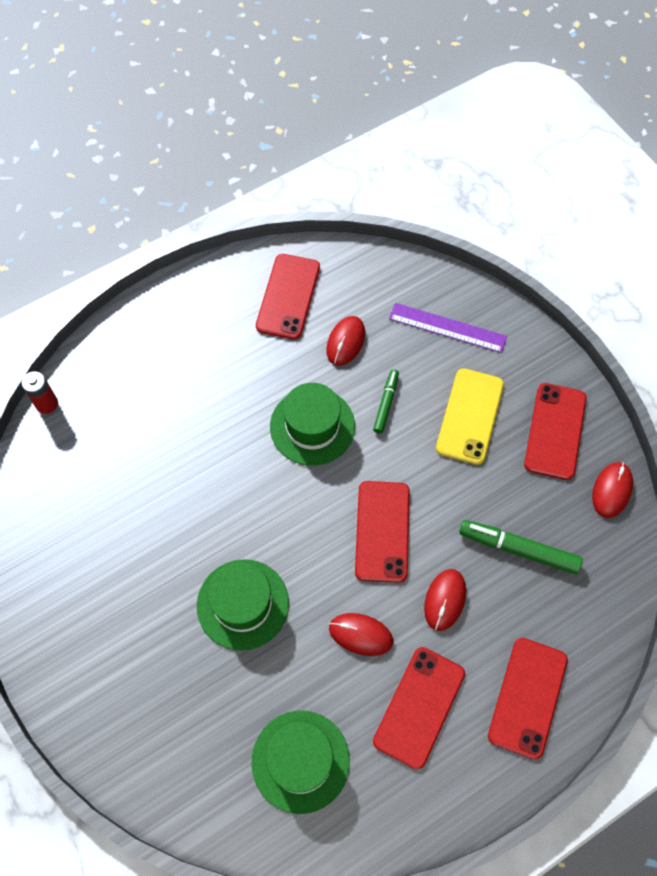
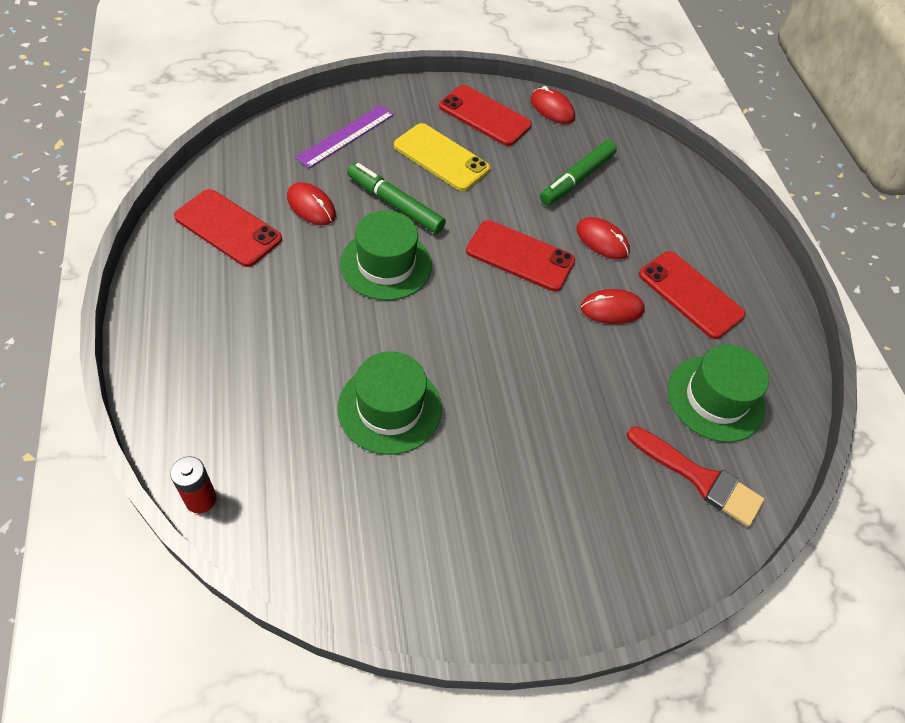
camera: 75 degrees left, 10 degrees down
green hat [197,559,289,651] -> green hat moved to [338,351,442,455]
red mouse [329,613,393,656] -> red mouse turned 45 degrees clockwise [581,289,645,324]
green marker [373,369,399,434] -> green marker [347,163,446,234], size x1.65
red phone [488,638,568,760] -> none
none -> red brush [627,426,764,527]

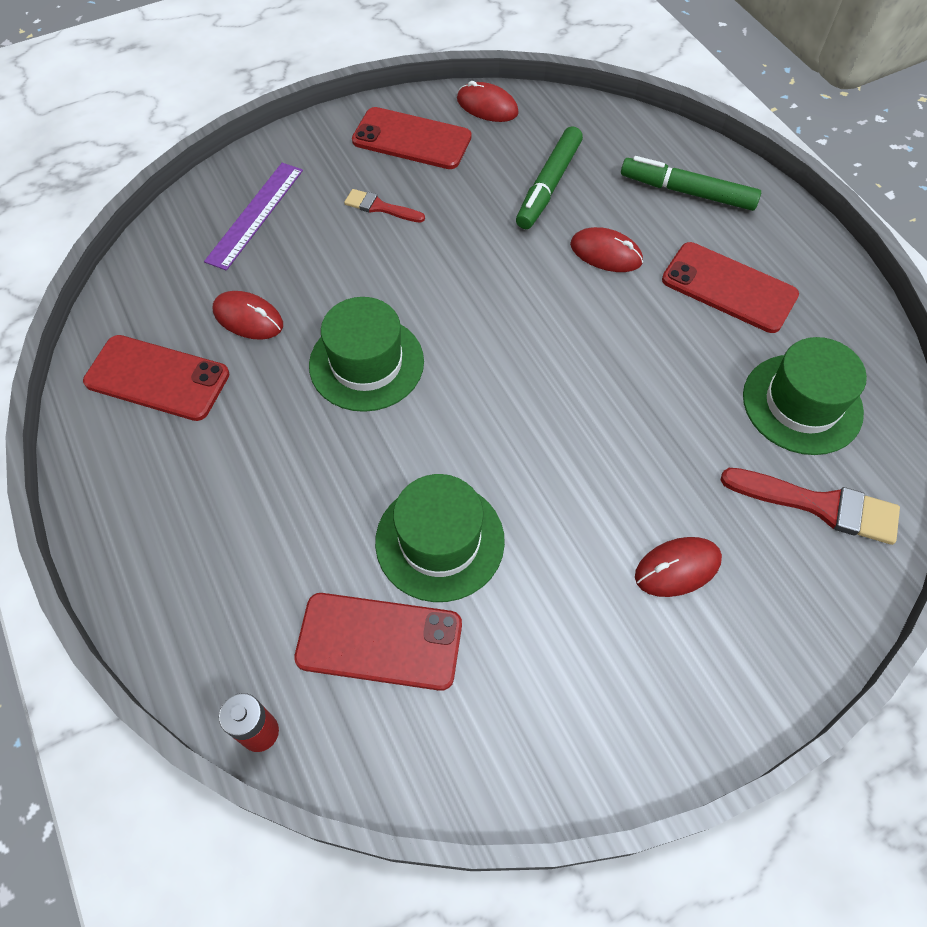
camera: 10 degrees left, 5 degrees up
green marker [347,163,446,234] -> green marker moved to [621,156,761,211]
yellow phone [394,123,490,191] -> red brush [344,189,425,223]
red phone [466,220,575,292] -> red phone moved to [294,593,462,691]
red mouse [581,289,645,324] -> red mouse moved to [635,537,722,597]

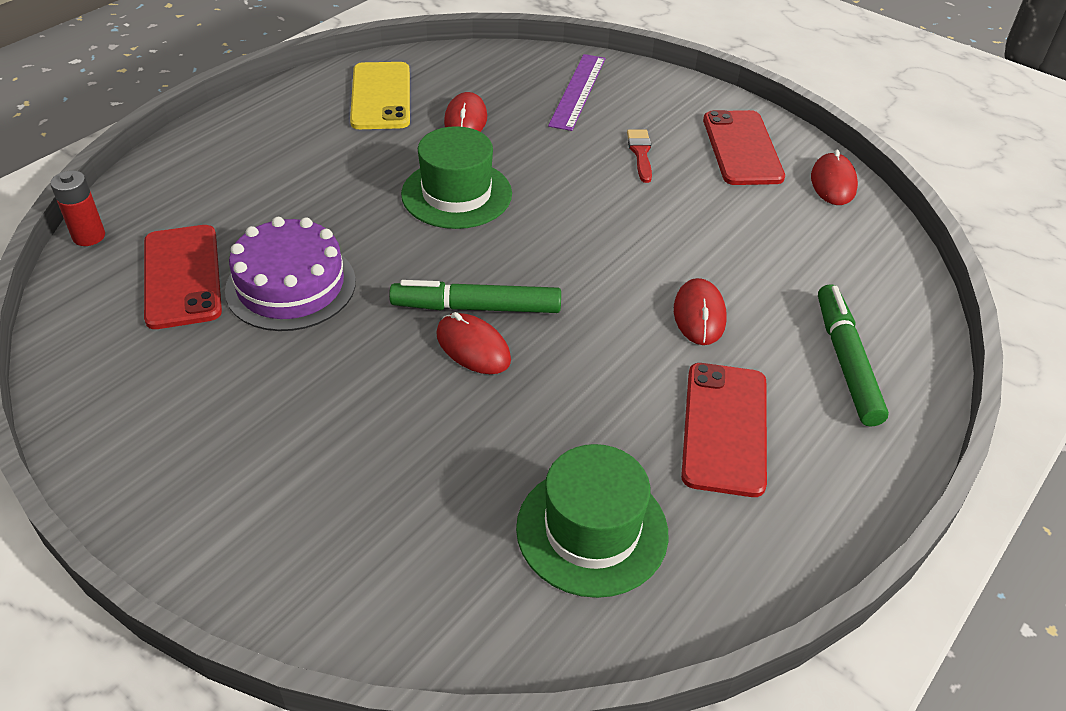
camera: 65 degrees right, 15 degrees down
red phone [83,335,230,421] -> yellow phone [350,62,410,129]
purple ruler [204,163,303,271] -> purple ruler turned 75 degrees counterclockwise [548,54,606,131]
green hat [375,474,505,602] -> purple cake [225,217,356,331]
green marker [516,126,583,229] -> green marker moved to [389,280,561,313]
red mouse [635,537,722,597] -> red mouse moved to [436,312,511,374]
red brush [721,468,900,545] -> none

